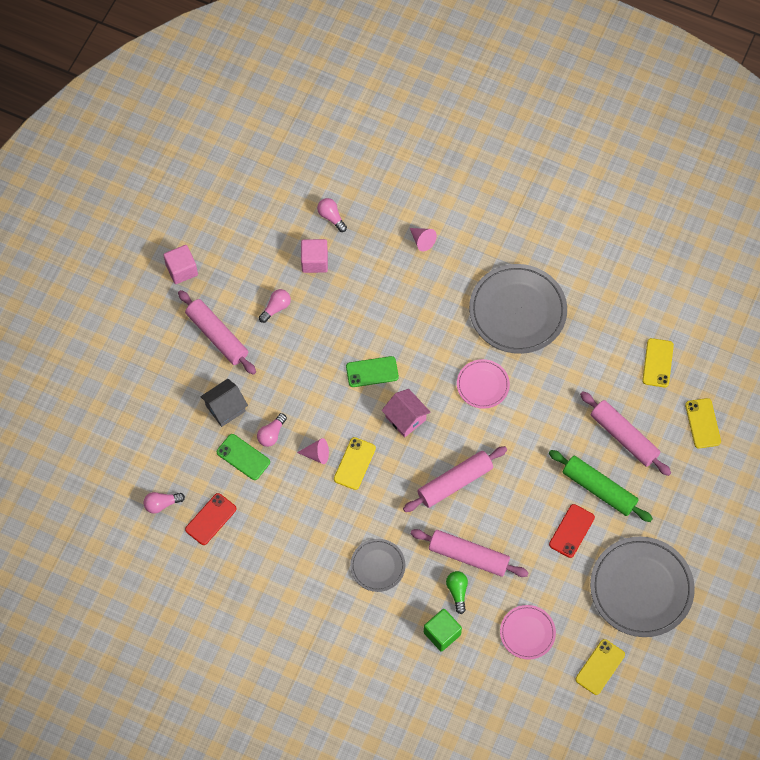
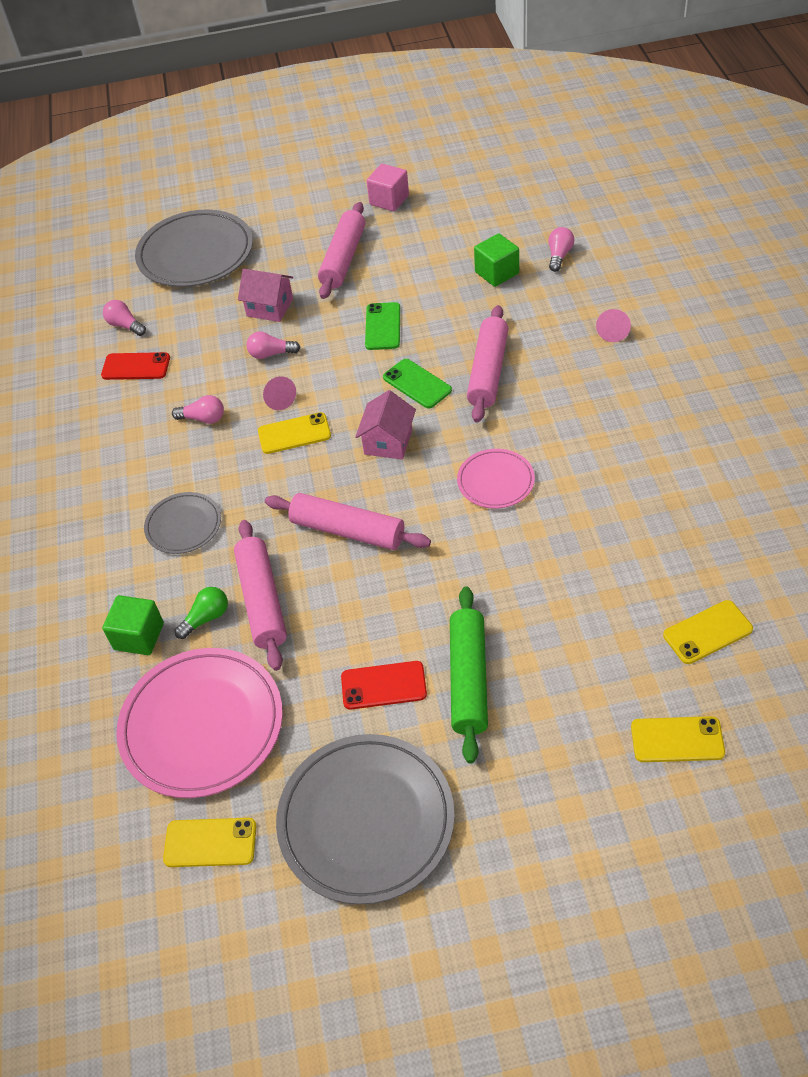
camera: 60 degrees right, 15 degrees down
grey house [200,379,248,427] -> pink house [238,269,293,322]
green phone [217,434,270,480] -> green phone moved to [365,302,400,350]
pink light bulb [259,289,291,323] -> pink light bulb moved to [172,395,224,424]
pink cube [301,239,328,273] -> green cube [474,233,519,287]
grey plate [469,264,567,354] -> grey plate moved to [135,209,253,287]
pink plate [500,605,556,660] -> pink plate [116,648,283,798], size x1.88
pink rolling pin [580,392,671,476] -> pink rolling pin moved to [467,305,509,423]
yellow phone [685,398,721,449] -> yellow phone turned 45 degrees clockwise [631,716,725,762]

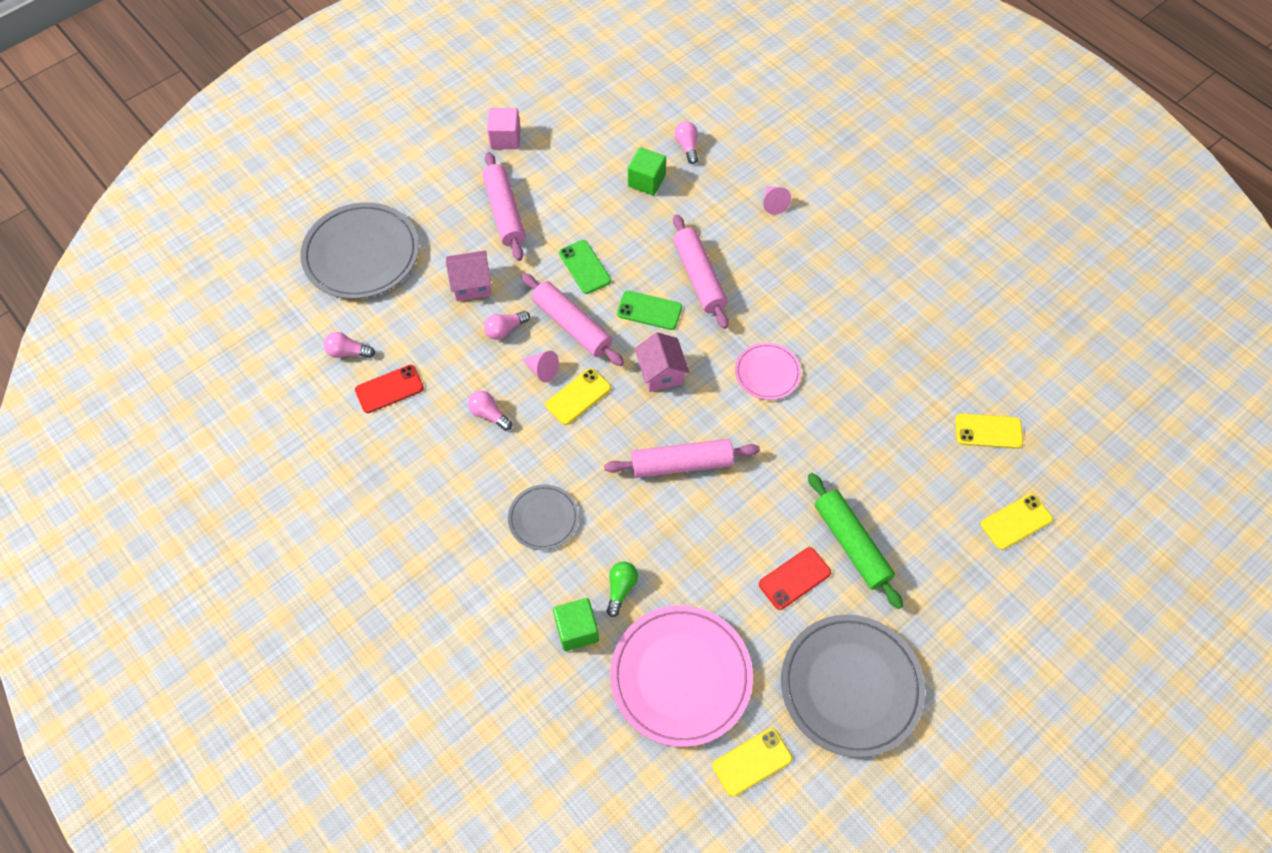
camera: 35 degrees left, 10 degrees up
pink light bulb [172,395,224,424] -> pink light bulb turned 120 degrees counterclockwise [468,391,512,431]
pink rolling pin [234,520,287,671] -> pink rolling pin moved to [521,273,624,366]
yellow phone [663,600,753,664] -> yellow phone turned 60 degrees clockwise [956,413,1023,449]

